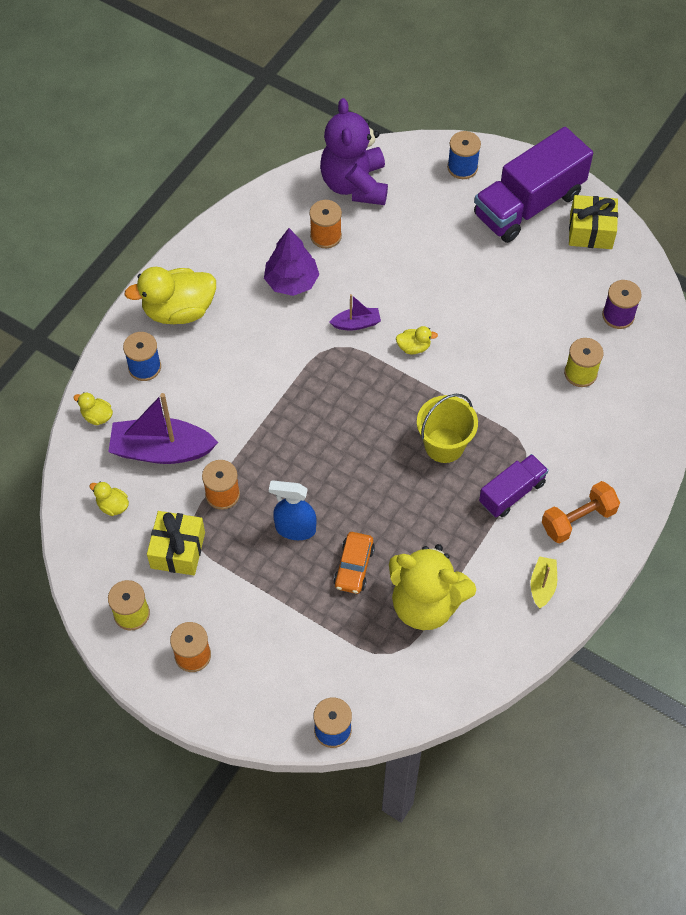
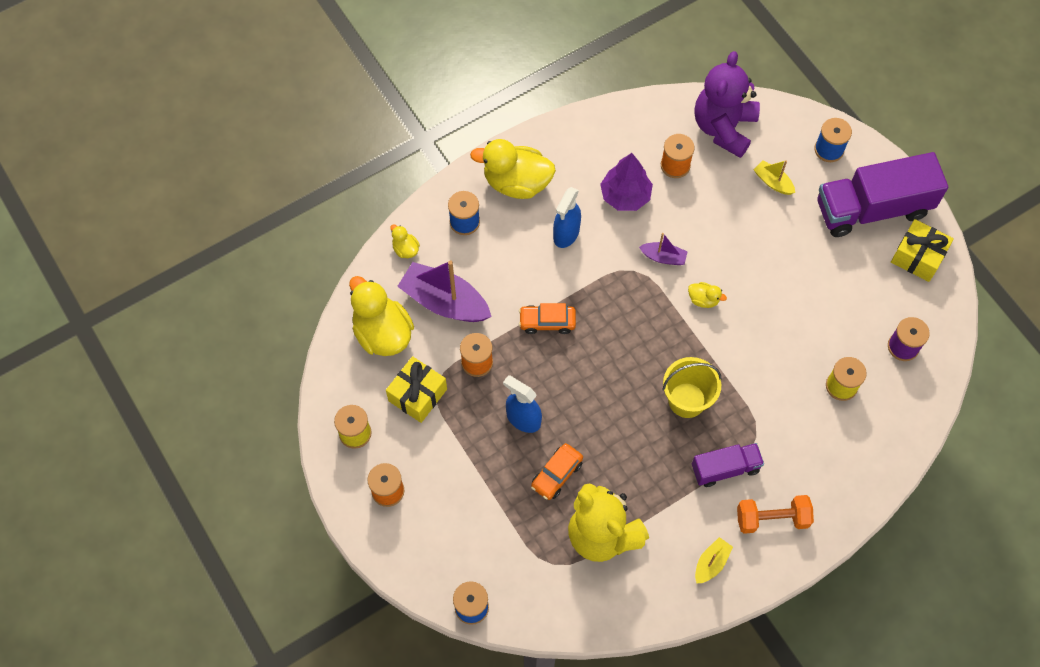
camera: 25 degrees right, 5 degrees up
yellow duck [89,482,129,516] -> yellow duck [349,276,414,356], size x2.21
none -> orange car [519,303,576,334]
none -> blue spray bottle [553,187,581,248]
none -> yellow boat [754,160,795,195]

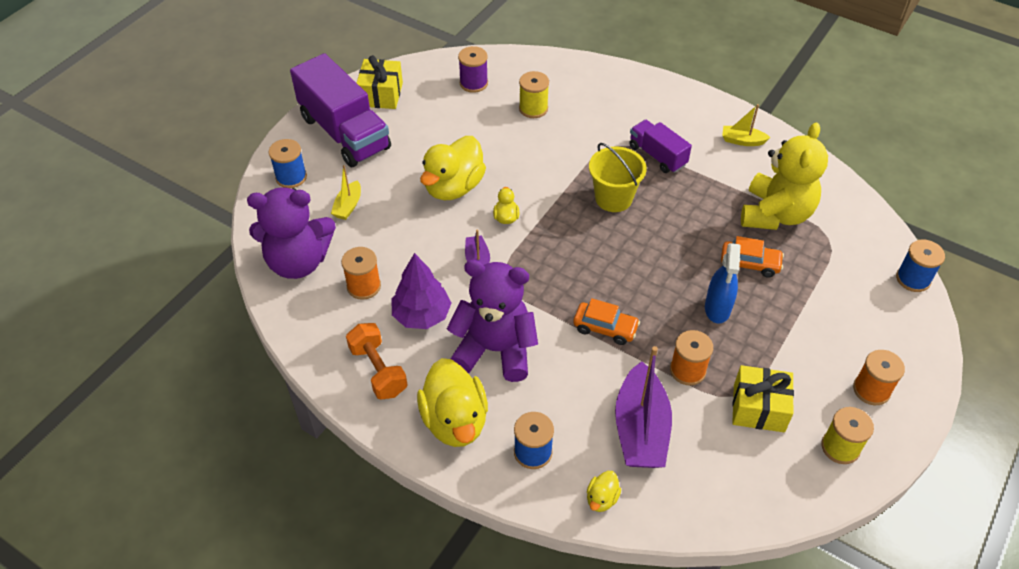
camera: 115 degrees left, 15 degrees down
yellow duck [349,276,414,356] -> yellow duck moved to [420,136,486,200]
orange car [519,303,576,334] -> orange car turned 45 degrees counterclockwise [573,298,640,345]
blue spray bottle [553,187,581,248] -> purple teddy bear [447,260,538,382]
orange dumbbell [737,495,814,534] -> orange dumbbell moved to [346,323,407,399]

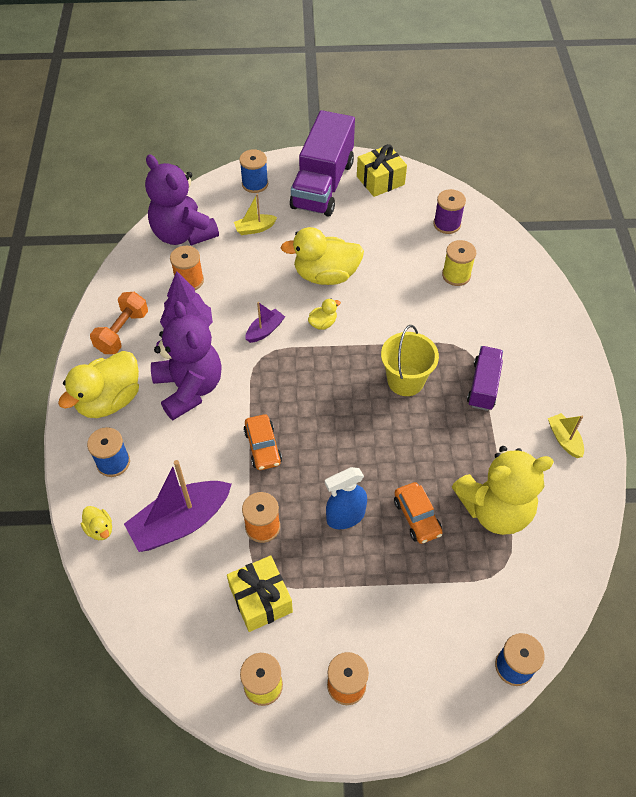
camera: 55 degrees right, 5 degrees up
yellow duck [587,471,621,512] -> yellow duck turned 120 degrees counterclockwise [81,506,112,540]

